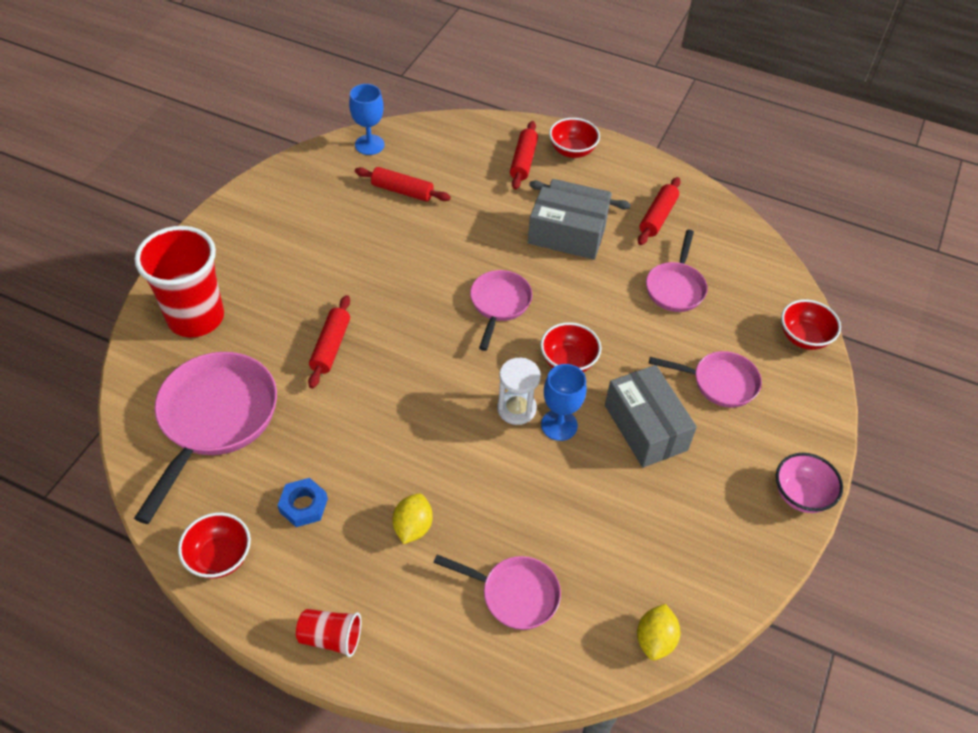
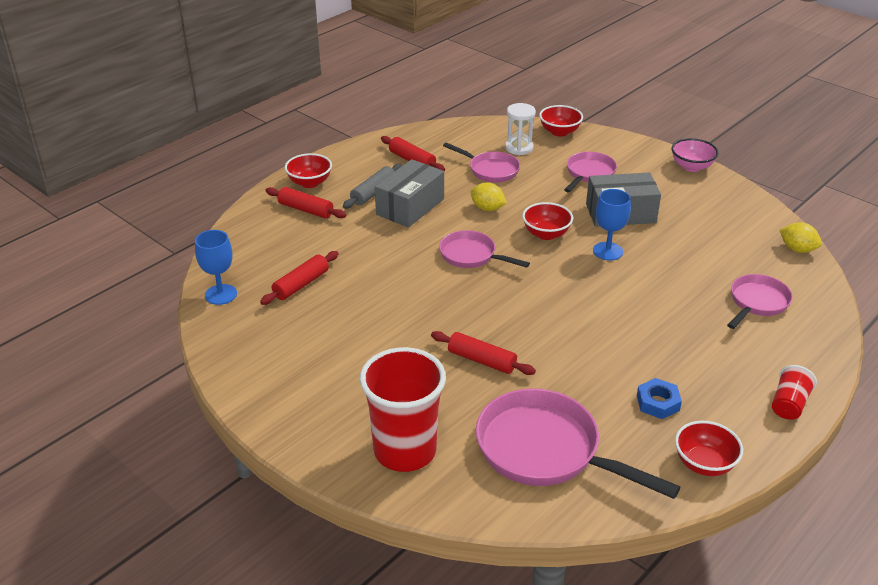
camera: 70 degrees left, 15 degrees down
yellow lemon [392,493,433,544] -> yellow lemon moved to [470,182,506,211]
white hourglass [497,358,541,425] -> white hourglass moved to [505,103,536,155]

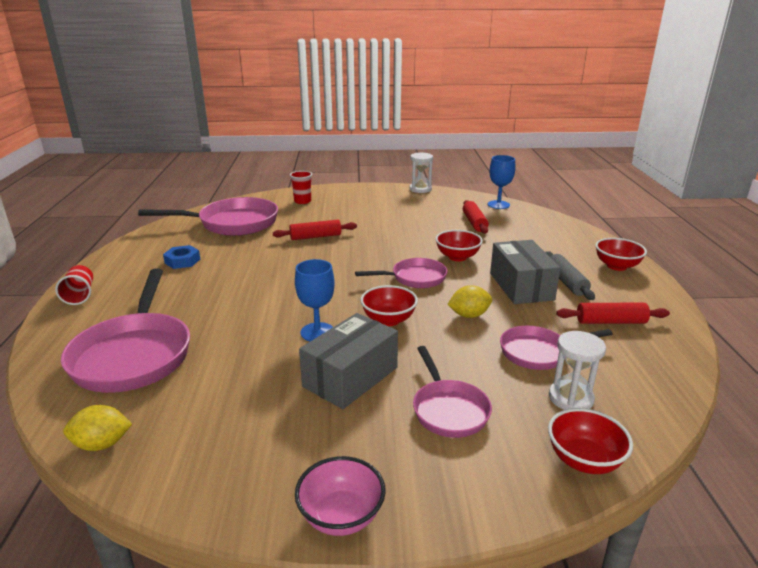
camera: 135 degrees right, 10 degrees down
red rolling pin [266,187,346,219] -> none
red cup [360,347,446,472] -> red cup [290,171,312,204], size x0.48
red bowl [675,421,743,476] -> red bowl moved to [435,230,483,261]
pink pan [727,274,793,329] -> pink pan [61,268,190,393], size x1.74
none -> white hourglass [409,152,433,193]

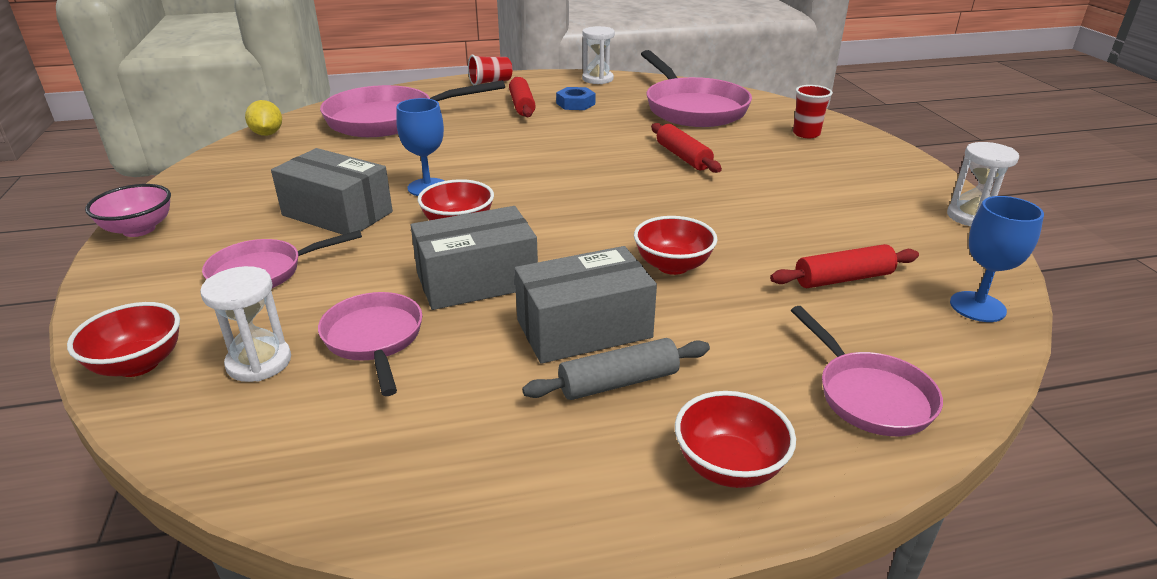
camera: 80 degrees right, 5 degrees up
pink pan [355,258,447,288] -> pink pan moved to [791,306,943,436]
yellow lemon [447,285,492,318] -> grey box [411,206,538,310]
red rolling pin [556,303,670,324] -> red rolling pin moved to [509,77,536,117]
none -> white hourglass [582,26,615,84]

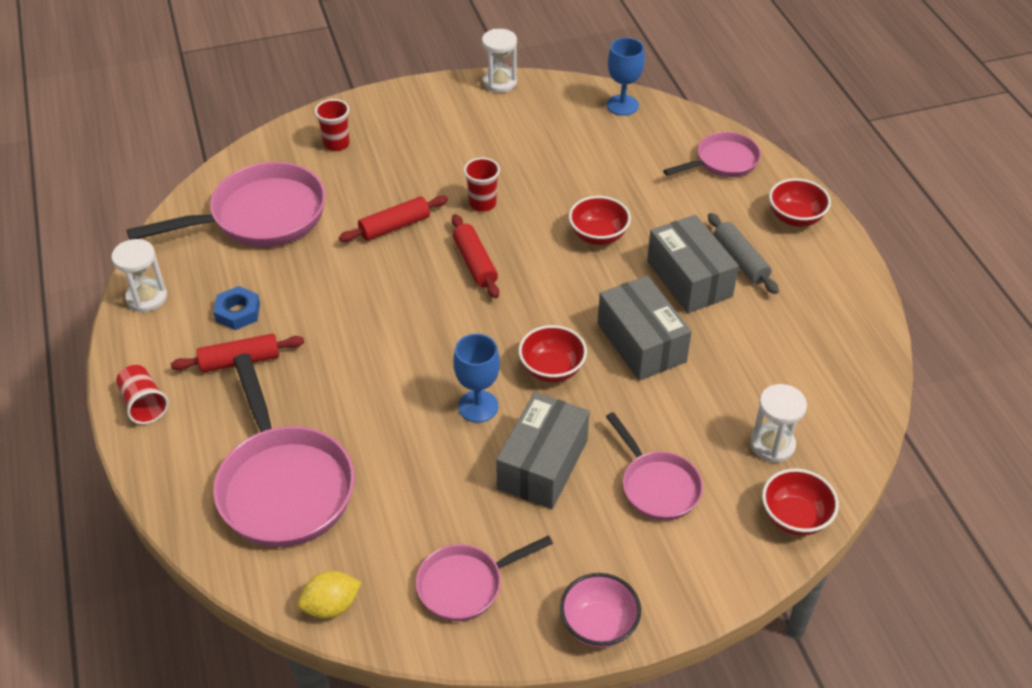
camera: 95 degrees left, 15 degrees up
pink pan [318,292,422,396] -> pink pan moved to [416,535,553,621]
red rolling pin [770,244,919,288] -> red rolling pin moved to [452,214,499,298]
none -> red cup [464,158,500,212]

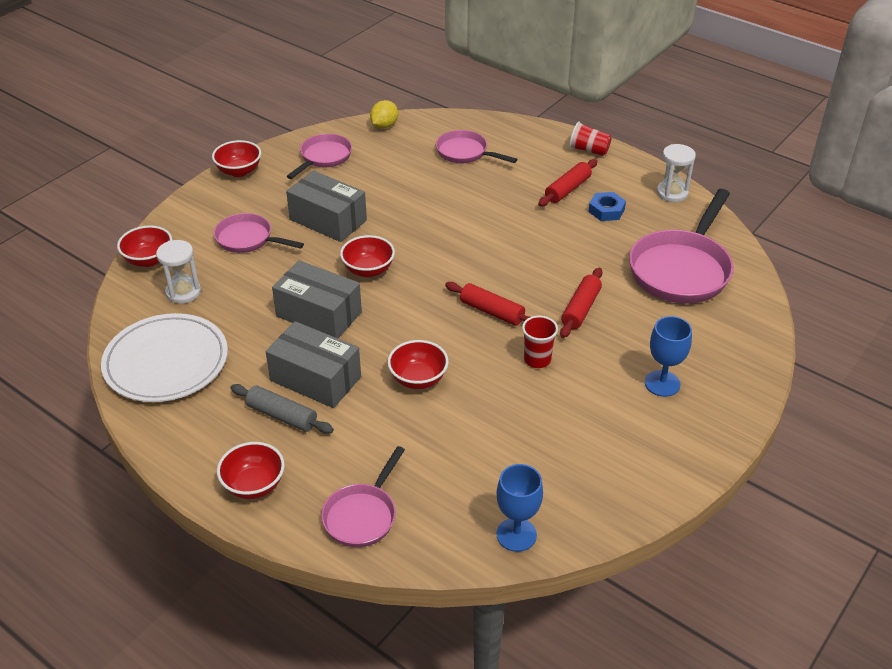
camera: 145 degrees right, 5 degrees down
pink pan [213,353,355,547] -> pink pan [436,130,517,163], size x0.58
red cup [315,99,350,151] -> none
blue goblet [453,334,500,423] -> blue goblet moved to [645,316,692,397]
white hourglass [482,29,517,93] -> none
grey box [496,392,590,509] -> grey box turned 45 degrees counterclockwise [286,170,367,242]
pink bowl [560,573,641,648] -> red bowl [212,140,261,177]
none -> white plate [101,313,228,402]

